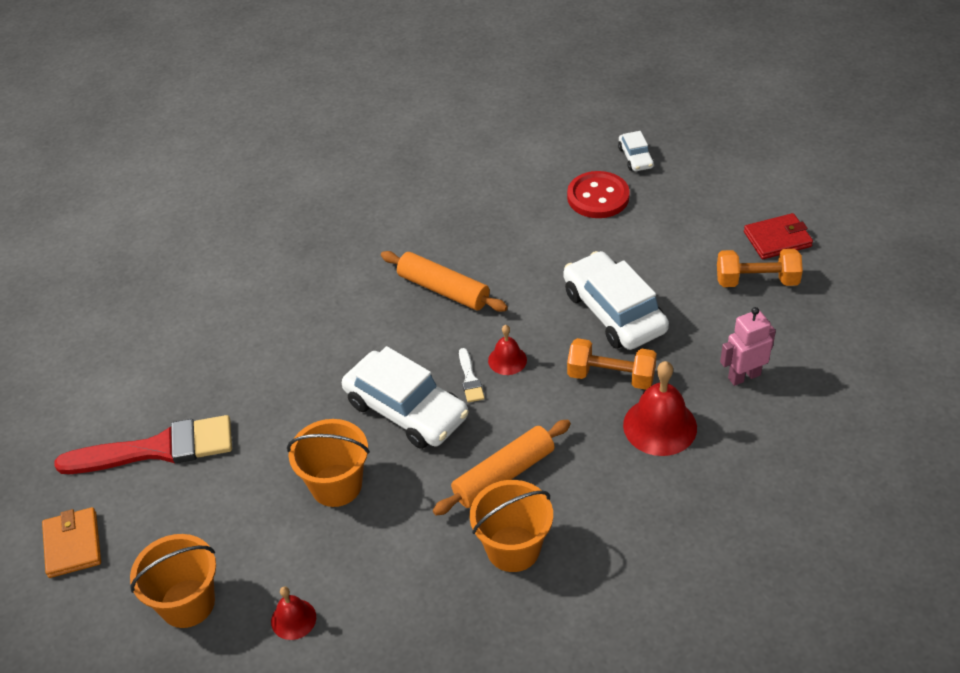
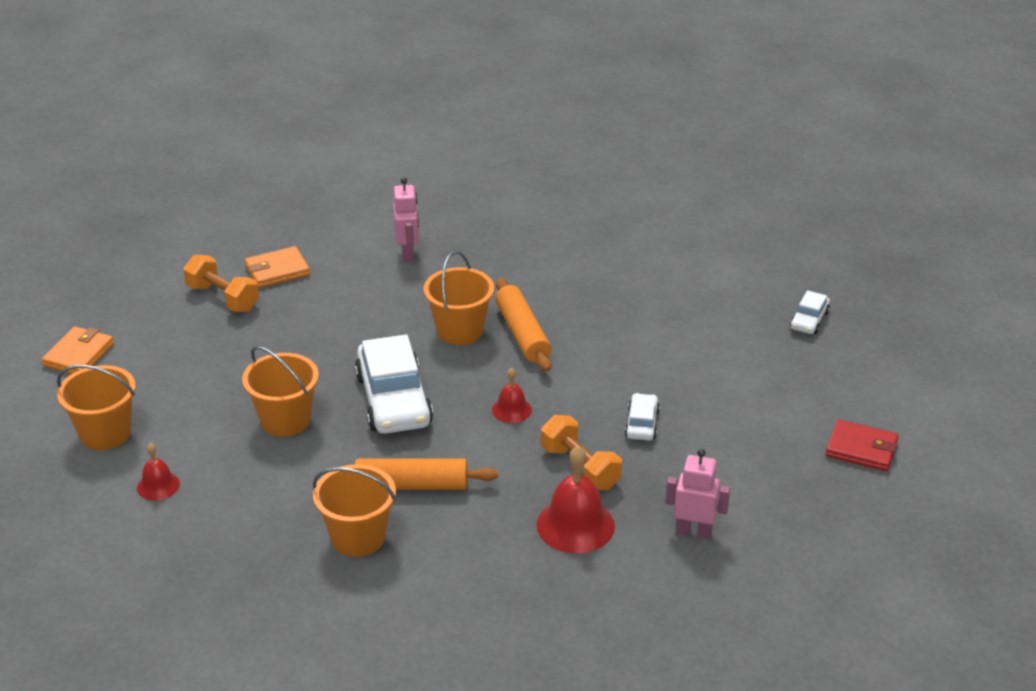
camera: 35 degrees right, 10 degrees down
red brush [54,415,232,474] -> none
white brush [459,348,485,403] -> none
white car [563,251,669,350] -> white car [625,393,660,441], size x0.48
red button [567,171,630,218] -> none
orange dumbbell [717,249,803,287] -> orange dumbbell moved to [183,255,259,312]
none -> orange wallet [245,246,310,288]
none -> pink robot [393,177,419,262]
none -> orange bucket [423,251,494,345]

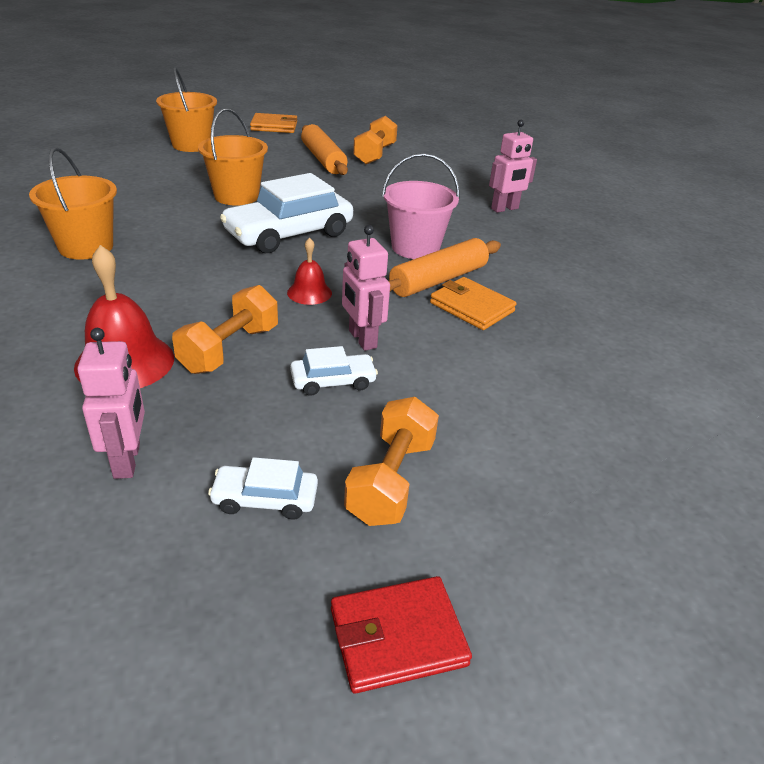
camera: 65 degrees right, 0 degrees up
red bell [137,443,180,501] -> none
orange wallet [245,246,310,288] -> orange wallet moved to [430,277,517,330]
orange rolling pin [324,458,498,490] -> orange rolling pin moved to [301,124,348,175]
orange bucket [423,251,494,345] -> pink bucket [382,153,460,259]
white car [790,290,830,334] -> white car moved to [208,457,318,520]
red wallet [826,419,899,471] -> red wallet turned 75 degrees clockwise [331,576,472,694]
none -> pink robot [342,225,390,351]
none -> orange dumbbell [344,397,439,526]

